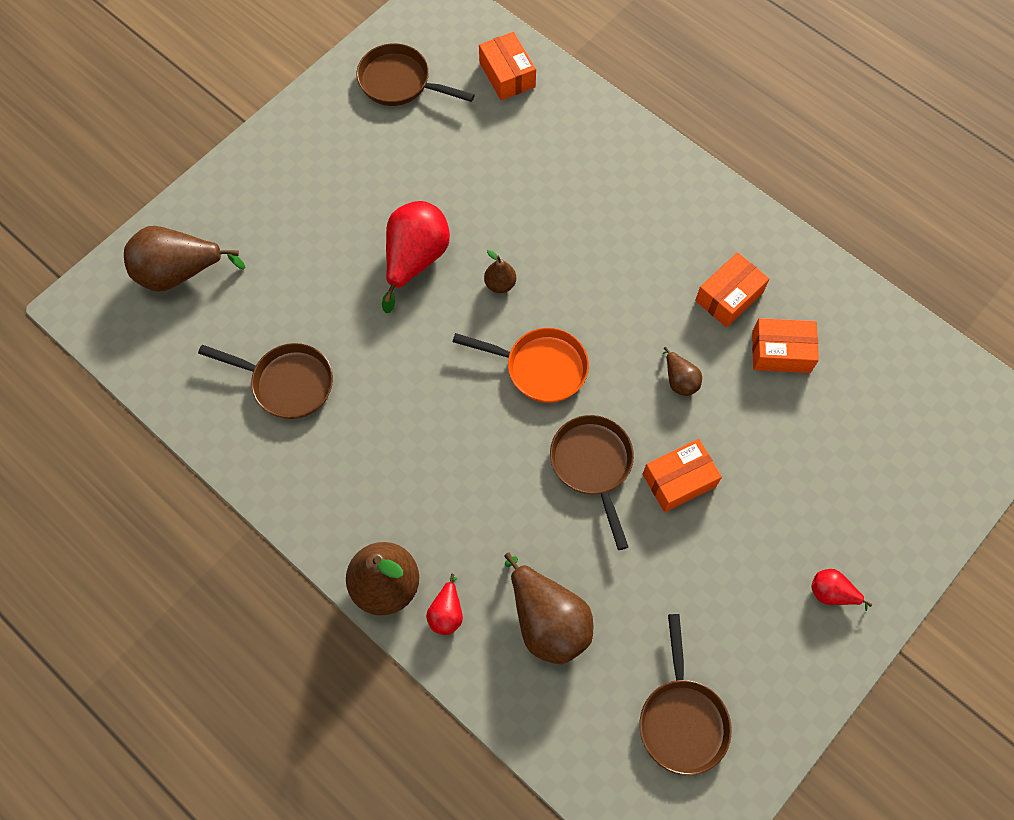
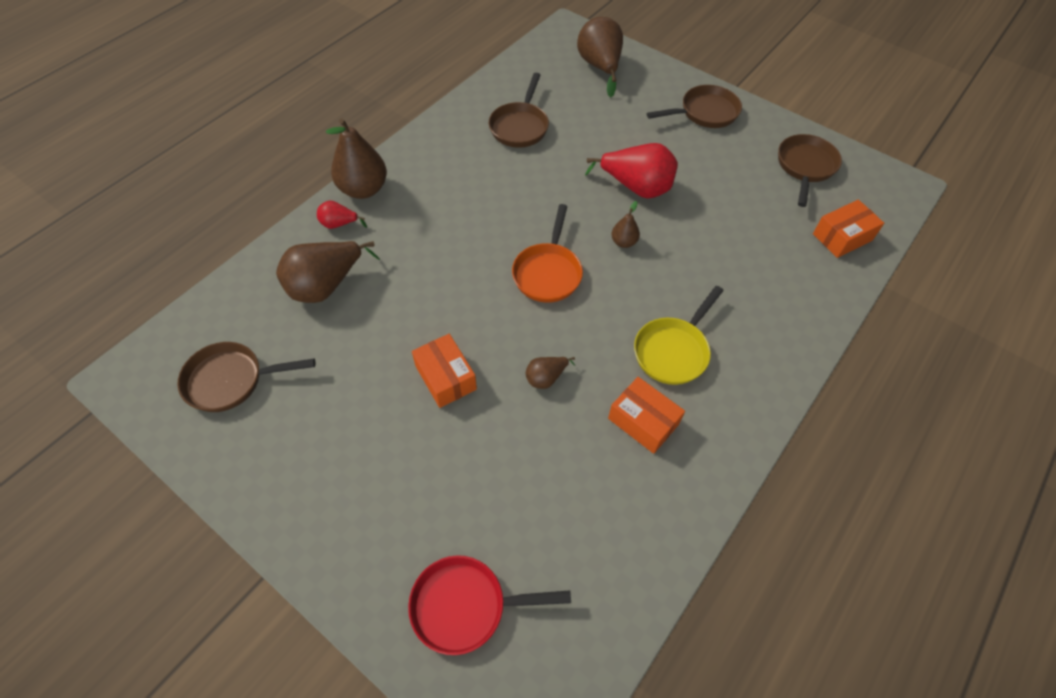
camera: 85 degrees right, 10 degrees down
brown pan [550,415,634,550] -> brown pan moved to [647,85,742,128]
orange box [752,318,819,373] -> none
red pear [811,569,872,611] -> none
none -> red pan [408,555,571,655]
none -> yellow pan [634,286,724,385]

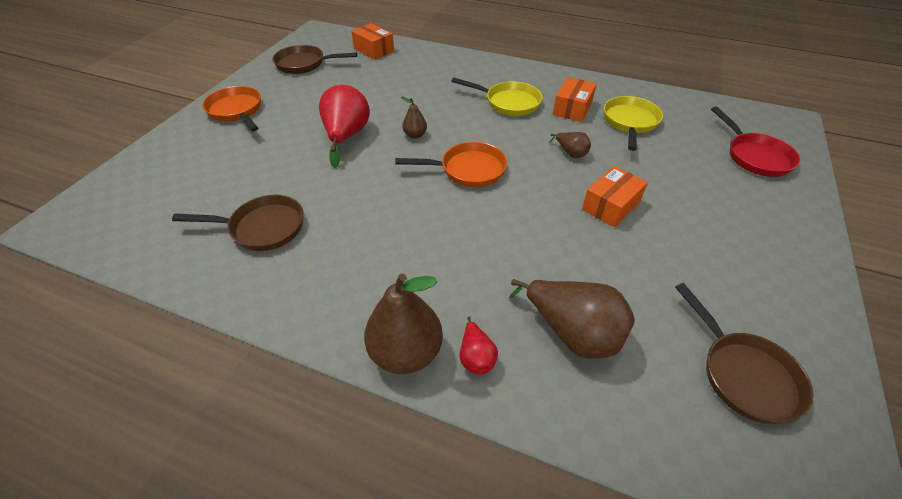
camera: 105 degrees left, 10 degrees down
brown pear [577,17,623,98] -> none
brown pan [647,85,742,128] -> orange pan [202,86,261,131]
none -> yellow pan [604,96,663,151]

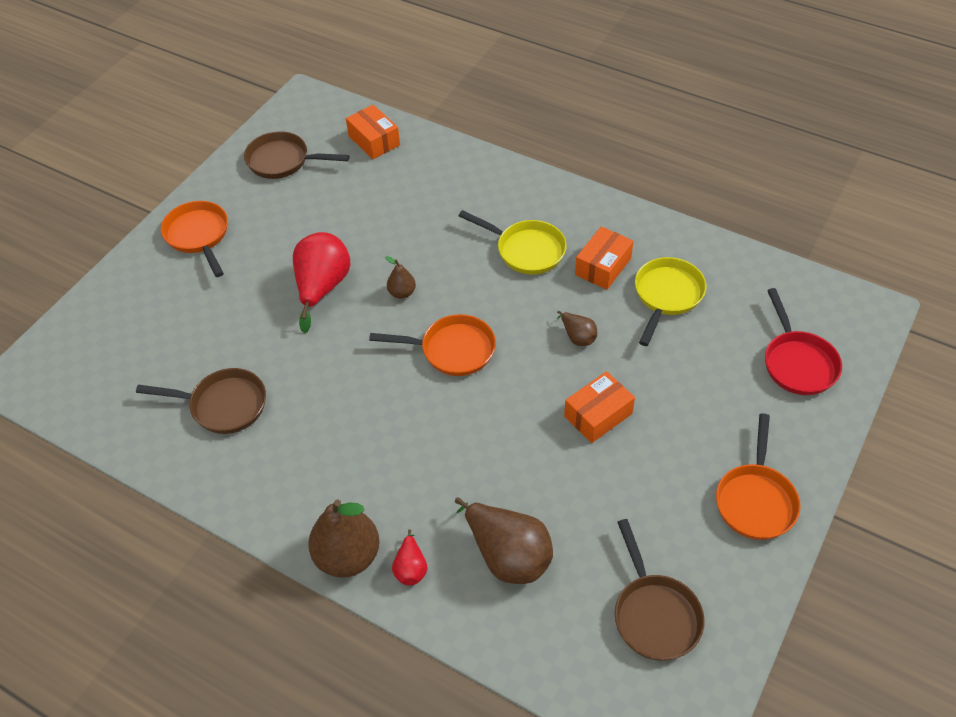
camera: 10 degrees right, 5 degrees up
none -> orange pan [716,413,801,540]

